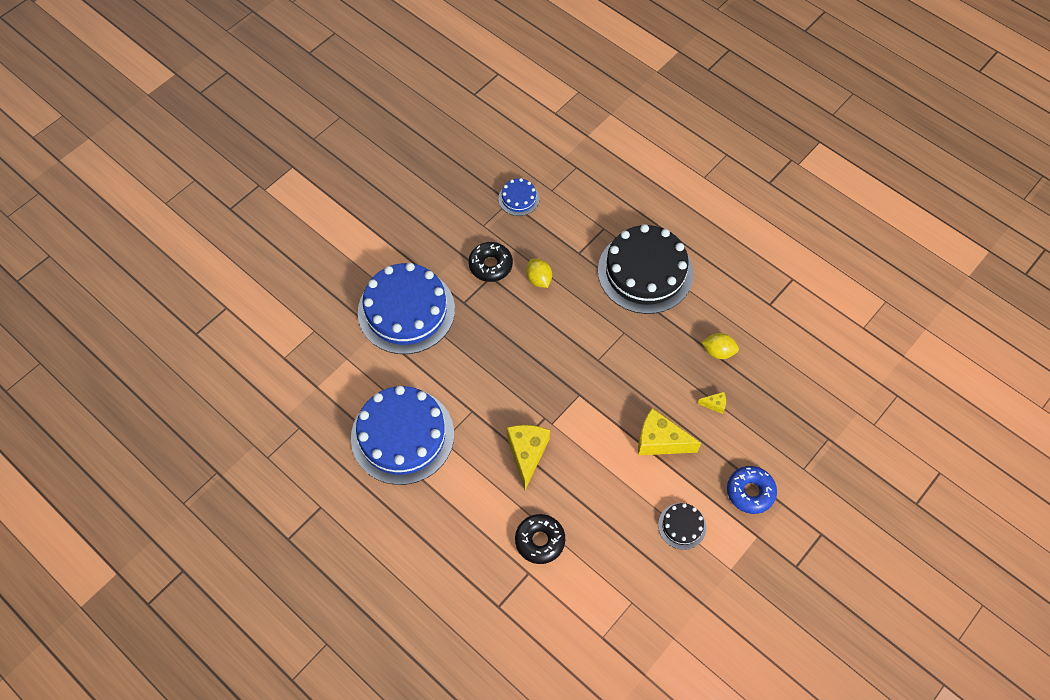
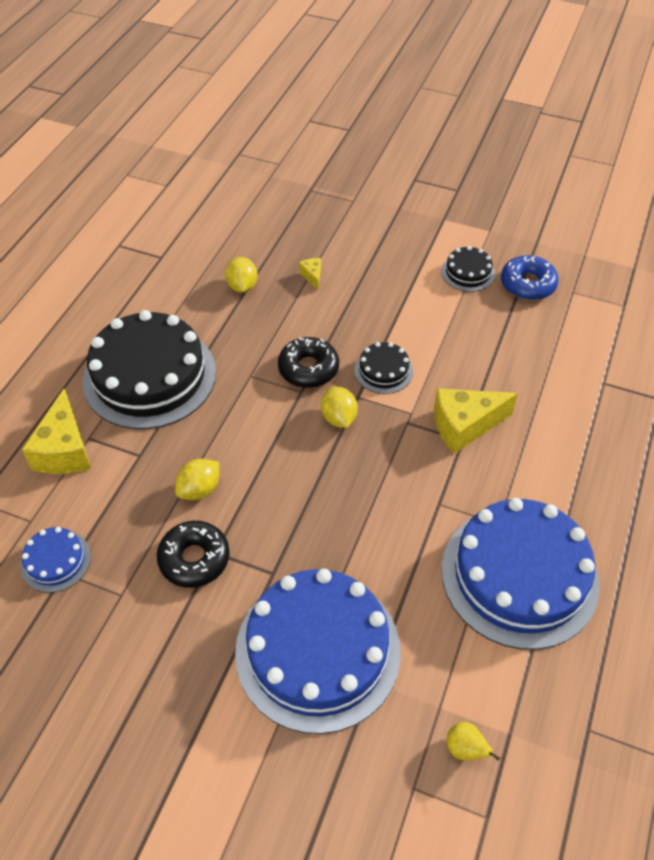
camera: 110 degrees left, 10 degrees down
black donut [515,514,565,564] -> black donut moved to [278,337,339,388]
yellow cheese [638,408,701,455] -> yellow cheese moved to [22,388,91,474]
blue donut [727,466,777,514] -> blue donut moved to [501,255,559,300]
none -> yellow lemon [321,386,358,428]
none -> black cake [354,342,413,394]
none -> yellow pear [447,722,500,761]

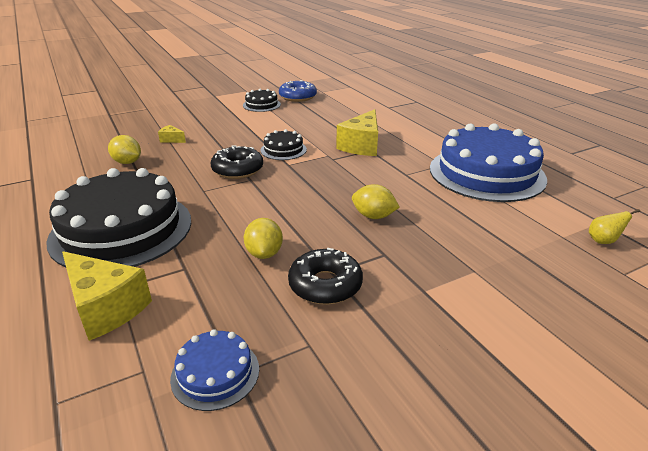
camera: 50 degrees left, 20 degrees down
blue cake [235,569,401,734] -> none
yellow lemon [321,386,358,428] -> yellow lemon moved to [352,184,400,219]

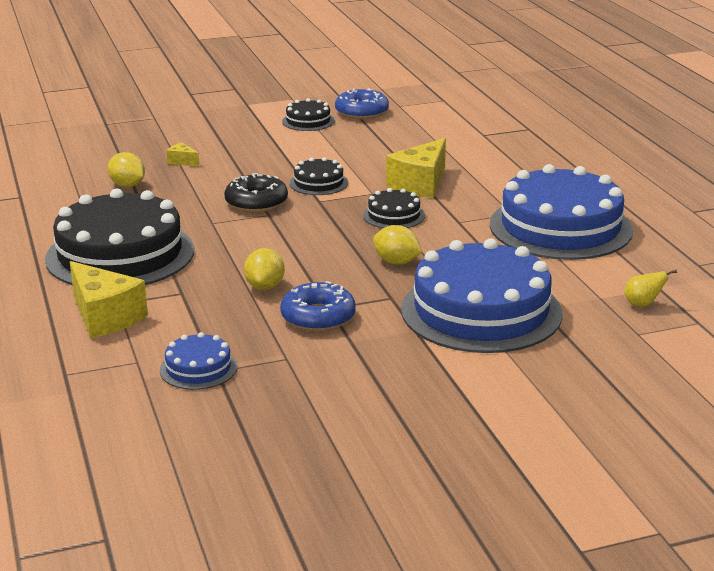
camera: 10 degrees right, 5 degrees down
black donut [288,248,363,305] -> blue donut [280,281,356,331]
none -> black cake [363,188,425,228]
none -> blue cake [401,238,562,353]

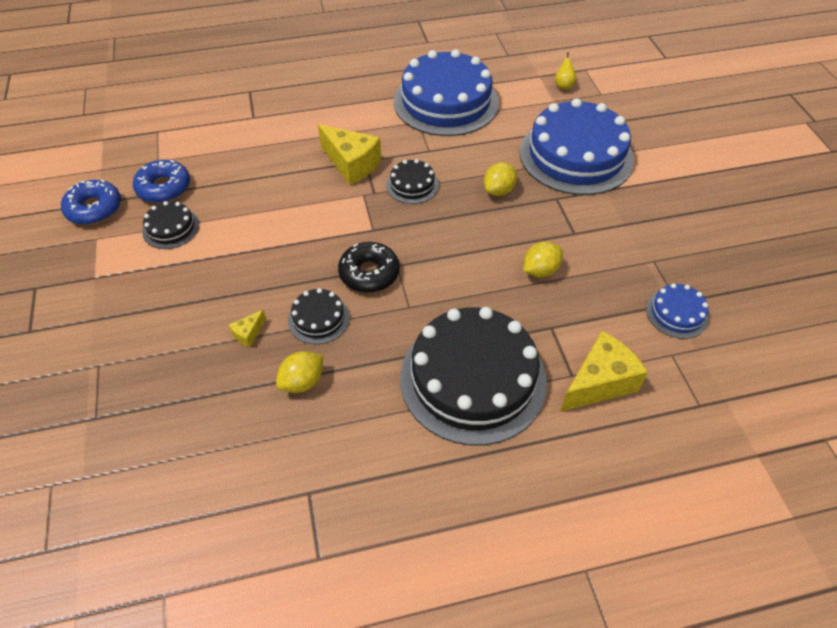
camera: 85 degrees left, 25 degrees up
yellow lemon [244,248,285,290] -> yellow lemon turned 45 degrees counterclockwise [523,242,563,278]
blue donut [280,281,356,331] -> blue donut moved to [61,180,121,225]
black cake [290,157,348,195] -> black cake moved to [288,288,350,344]

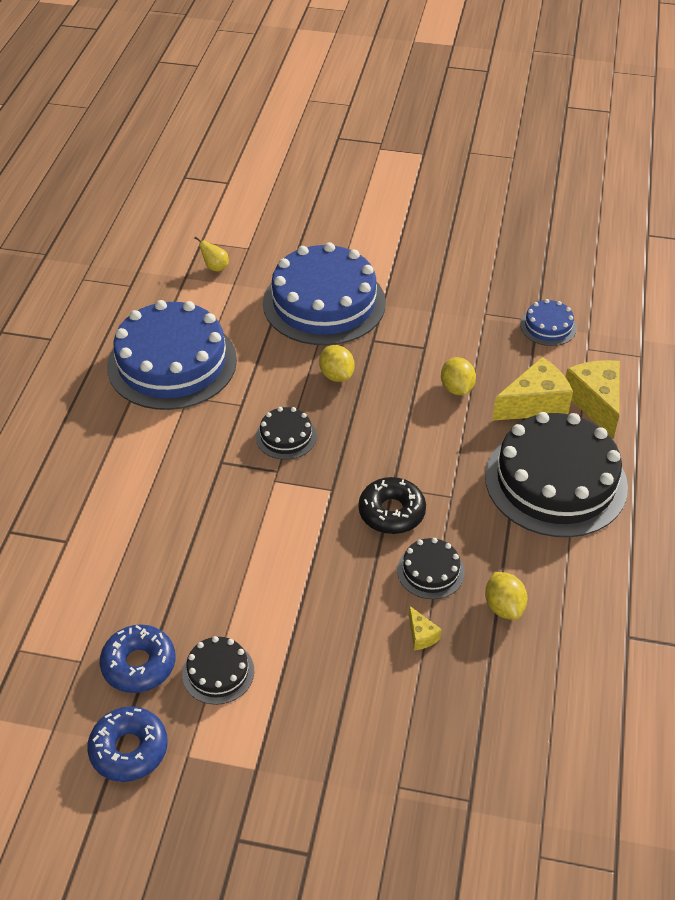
camera: 65 degrees left, 5 degrees down
yellow cheese [318,124,381,185] -> yellow cheese moved to [492,357,573,421]

